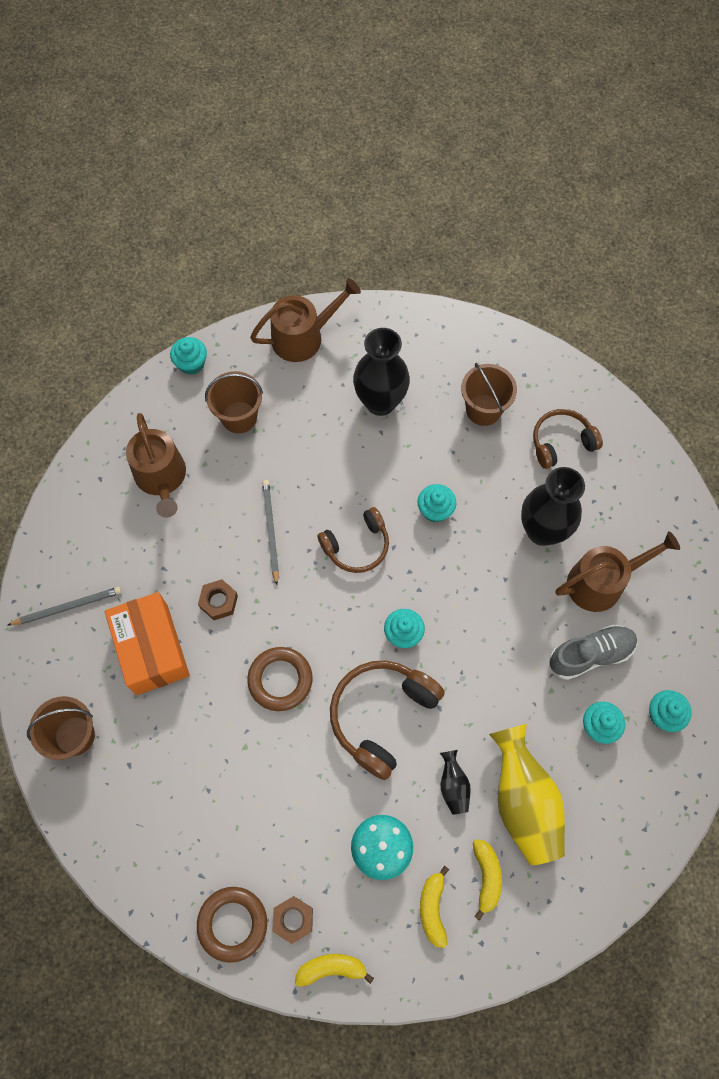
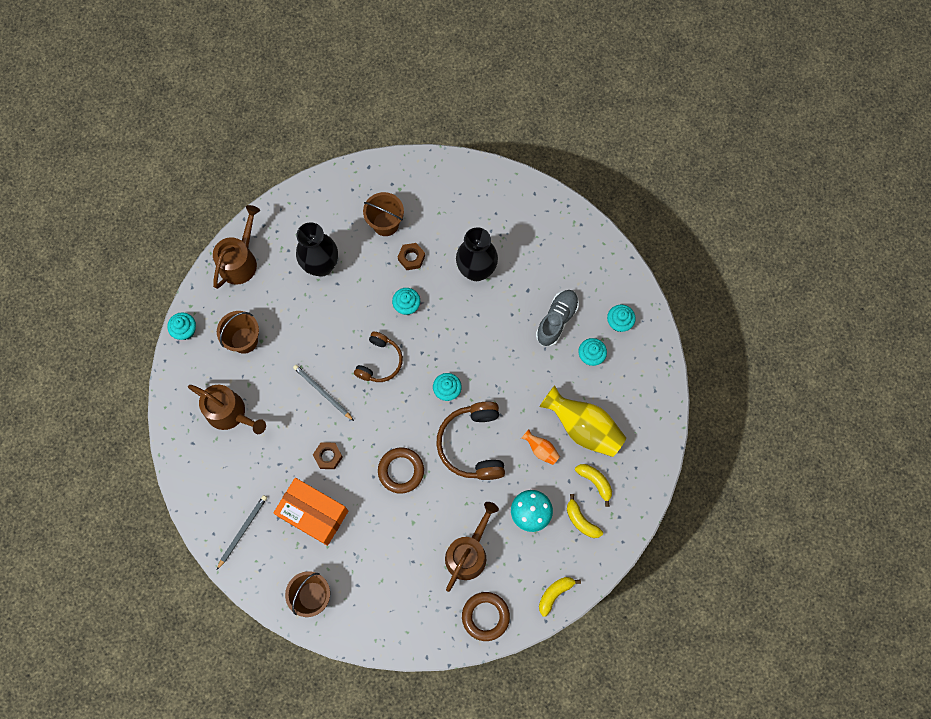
camera: 40 degrees left, 5 degrees up
brown nut [273,896,313,944] -> brown nut moved to [398,243,425,270]
black vase [440,750,471,815] -> orange vase [521,429,560,465]
brown headphones [533,409,603,469] -> none
brown watering can [556,531,680,612] -> brown watering can moved to [445,502,499,592]

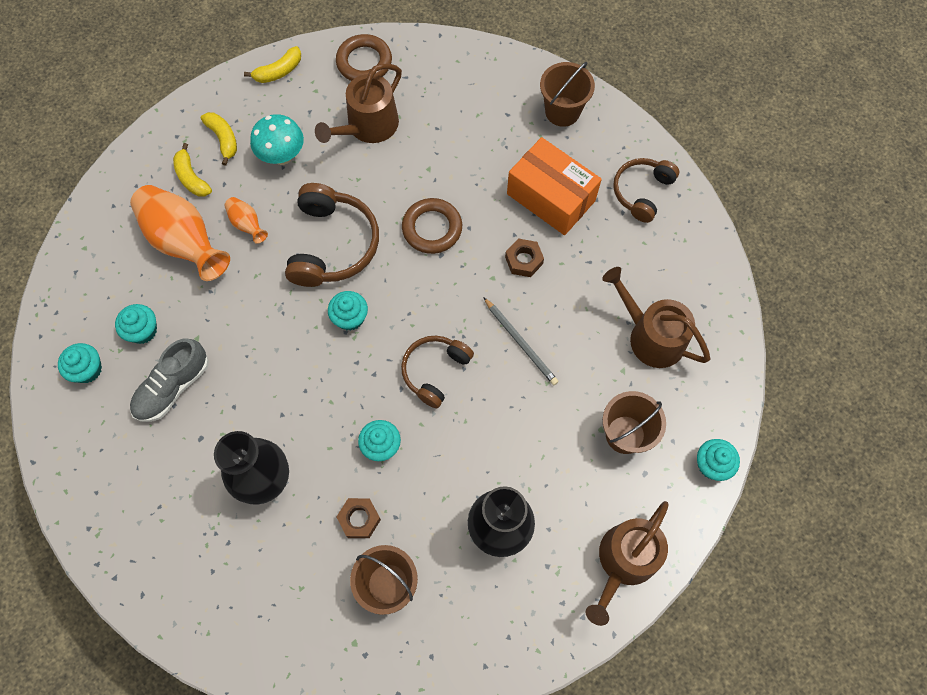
camera: 170 degrees left, 5 degrees down
grey pencil [217,495,267,570] -> brown headphones [613,158,679,223]
yellow vase [539,385,626,457] -> orange vase [130,185,230,281]

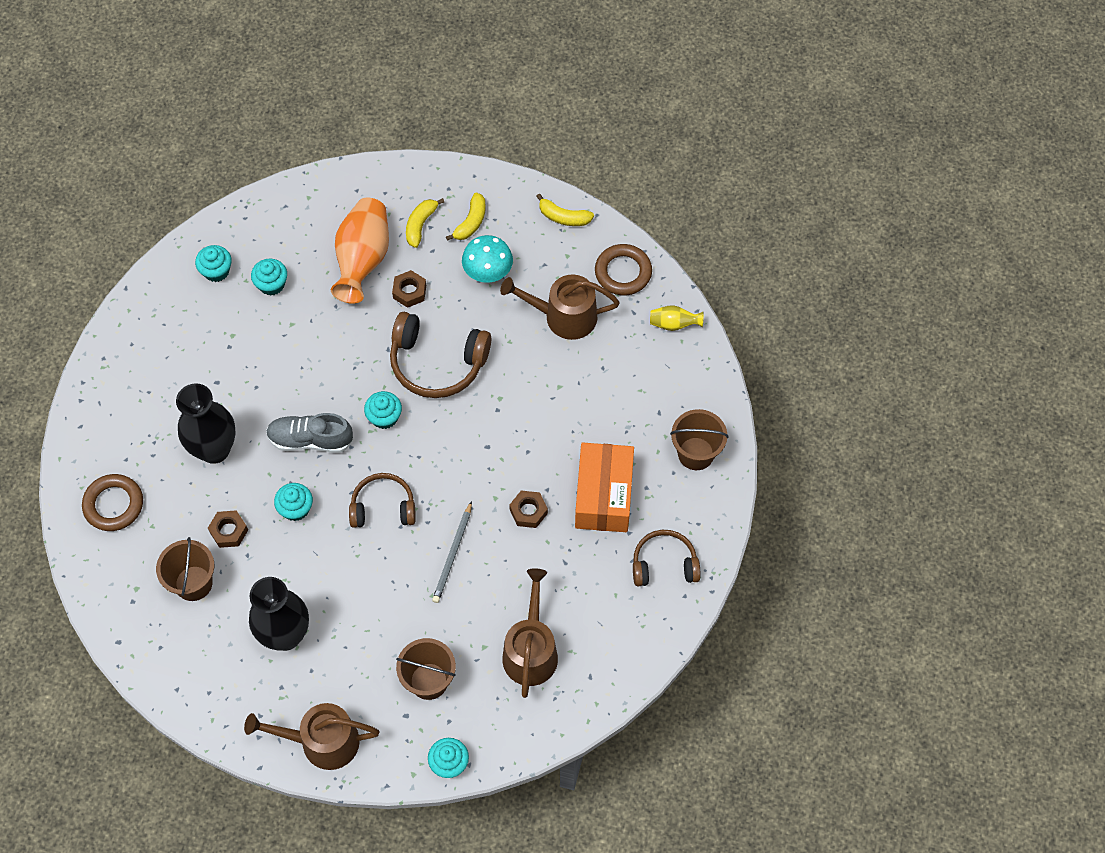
camera: 55 degrees right, 5 degrees down
grey shoe [130,339,209,422] -> grey shoe moved to [266,413,354,453]
orange vase [224,197,268,244] -> brown nut [392,270,426,308]
brown headphones [285,183,379,287] -> brown headphones turned 45 degrees clockwise [390,312,491,398]
brown ring [402,198,462,254] -> brown ring moved to [82,474,143,531]
none -> yellow vase [650,305,704,331]

